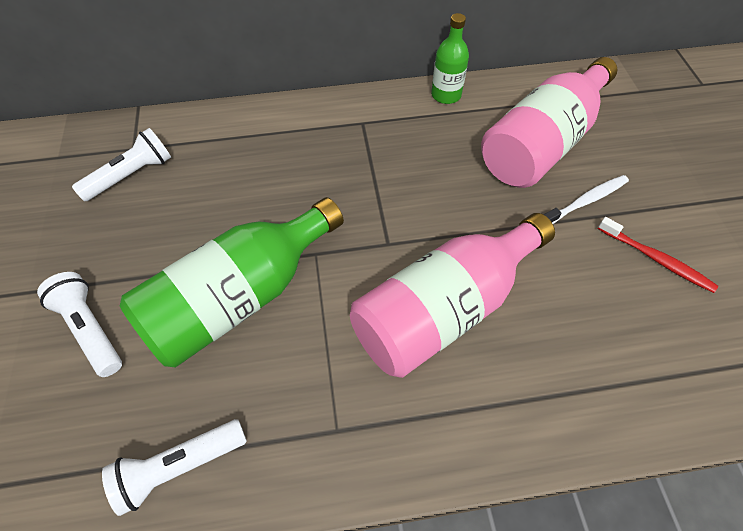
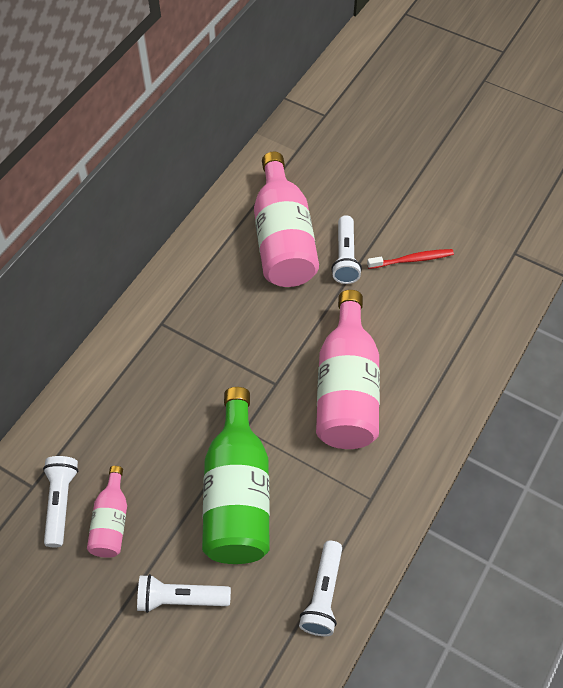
camera: 50 degrees left, 0 degrees up
green bottle [431,13,469,104] -> none
white toothbrush [543,175,629,224] -> white flashlight [331,215,362,284]
none -> pink bottle [87,466,127,558]

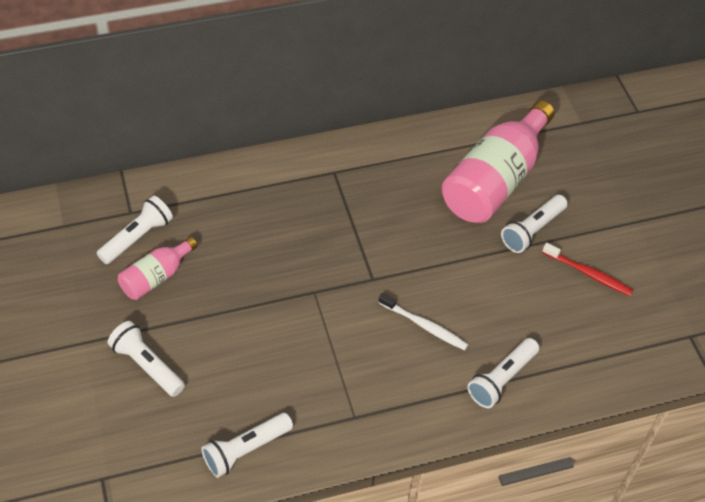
camera: 40 degrees right, 5 degrees down
green bottle [202,387,270,564] -> none
pink bottle [316,290,380,449] -> white toothbrush [378,293,468,350]
none -> white flashlight [467,338,539,408]

